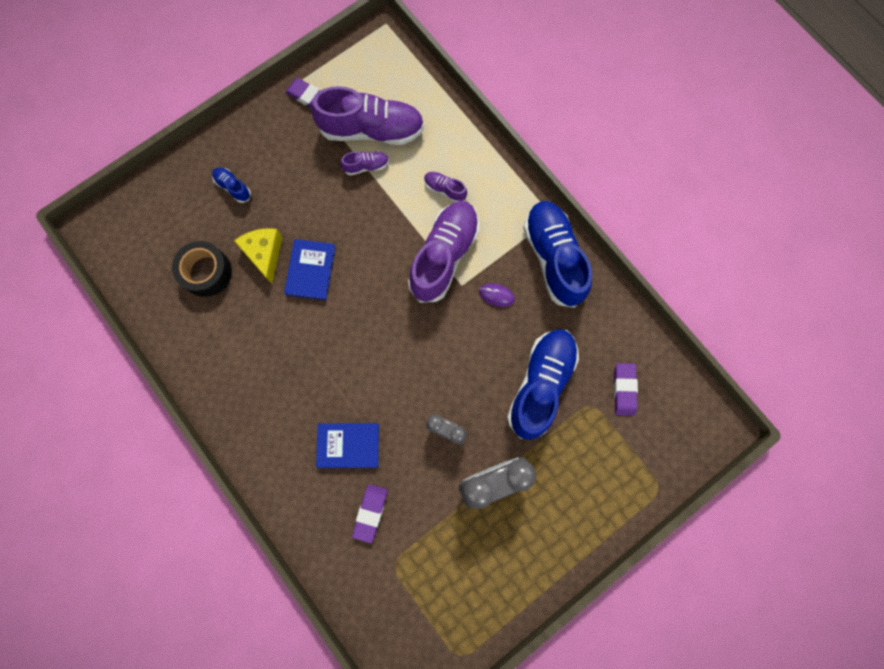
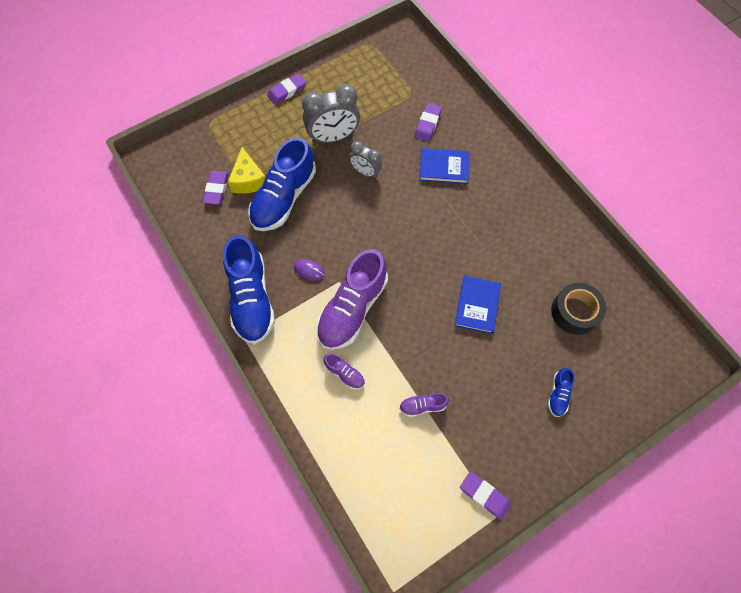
camera: 175 degrees left, 10 degrees down
blue shoe [212,167,251,203] -> blue shoe turned 60 degrees clockwise [548,368,575,417]
yellow cheese [234,228,282,283] -> yellow cheese moved to [228,147,266,194]
purple shoe [311,86,424,145] -> none
none -> purple eraser [267,73,306,105]

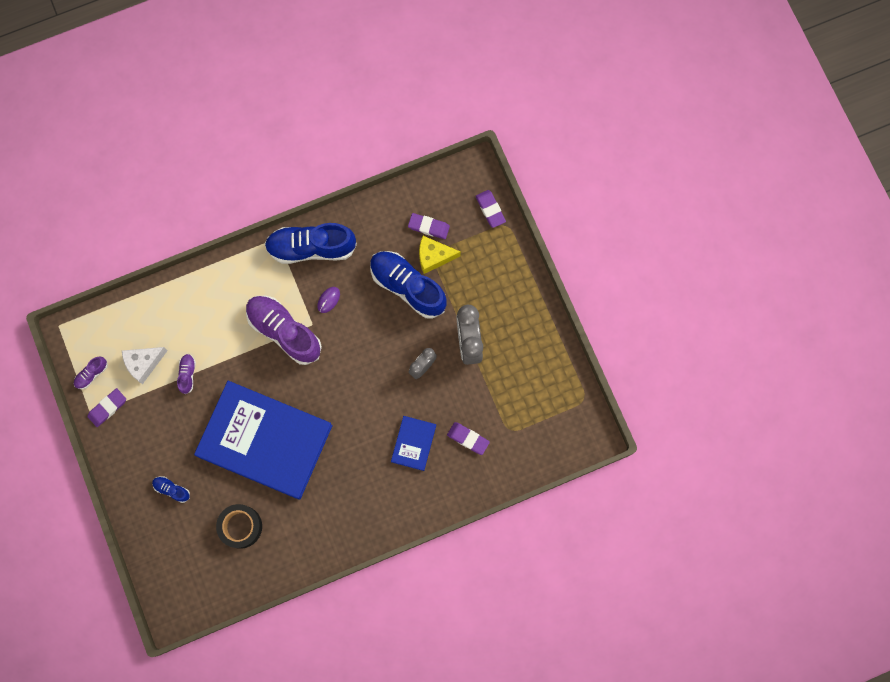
camera: 100 degrees right, 10 degrees up
purple eraser [267,73,306,105] -> purple eraser moved to [476,190,506,228]
purple shoe [324,354,365,390] -> purple shoe moved to [74,357,108,389]
blue book [455,276,501,334] -> blue book [194,381,333,500], size x2.37
none -> white cheese [122,347,168,384]

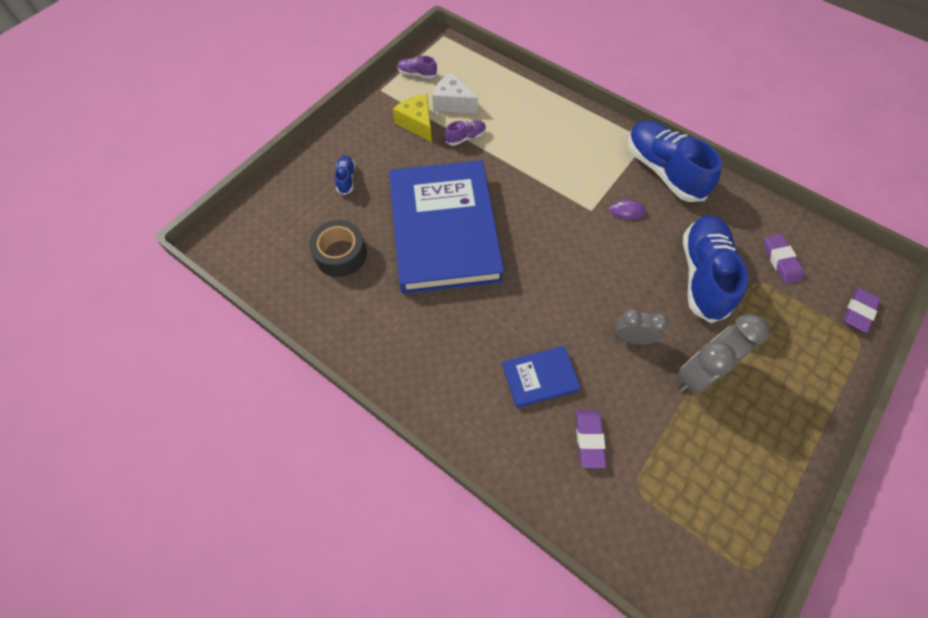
camera: 60 degrees right, 15 degrees down
purple eraser [87,388,126,427] -> none
purple shoe [246,296,322,365] -> none
yellow cheese [419,236,461,274] -> yellow cheese moved to [393,94,432,142]

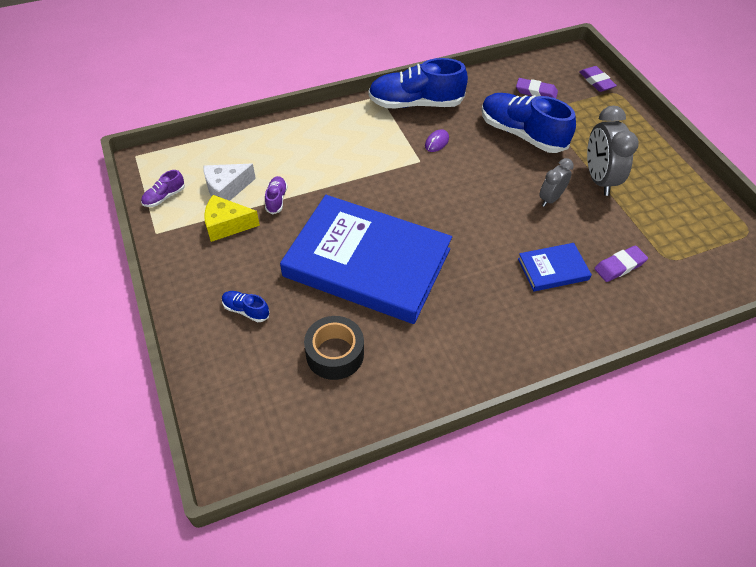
camera: 60 degrees left, 10 degrees down
blue book [502,346,581,408] -> blue book turned 60 degrees clockwise [518,243,592,291]
purple eraser [576,410,606,468] -> purple eraser turned 60 degrees counterclockwise [594,245,648,282]

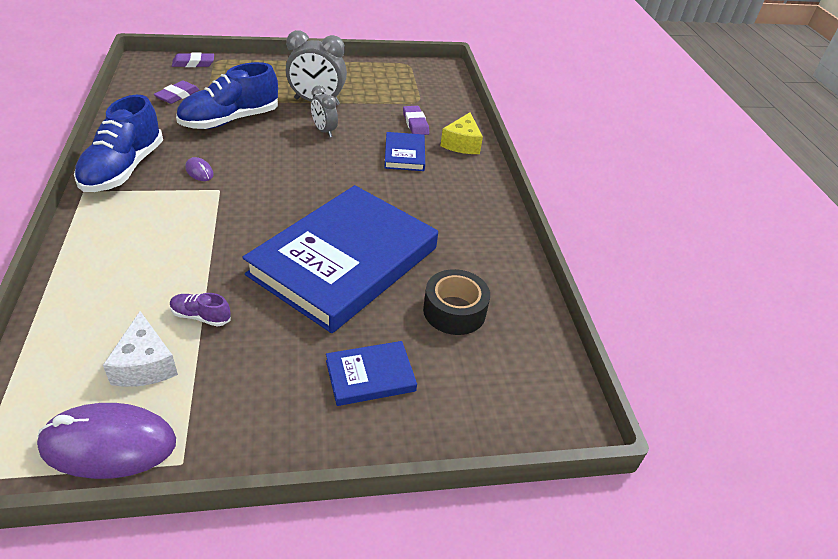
camera: 80 degrees left, 10 degrees down
purple shoe [141,170,185,207] -> purple mouse [37,403,176,479]
yellow cheese [204,195,260,242] -> yellow cheese moved to [440,112,483,154]
blue shoe [222,291,269,322] -> blue book [326,341,417,406]

